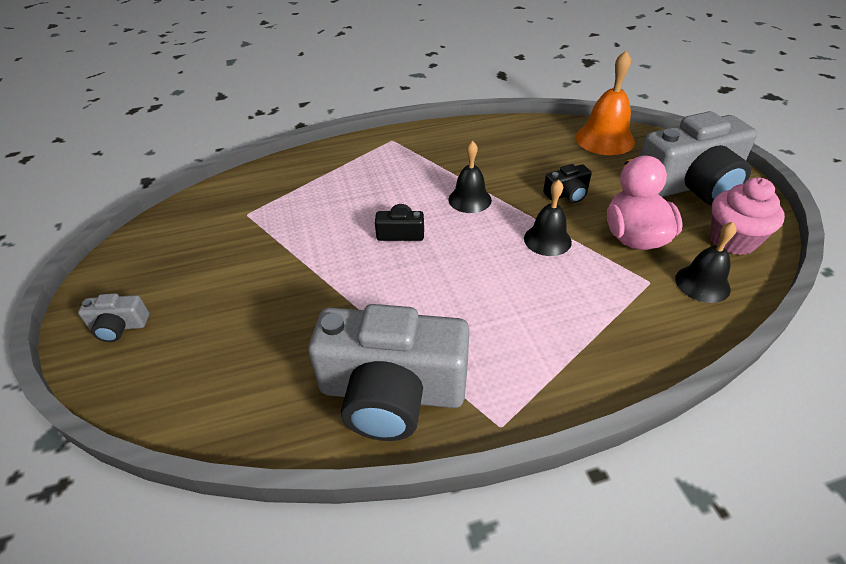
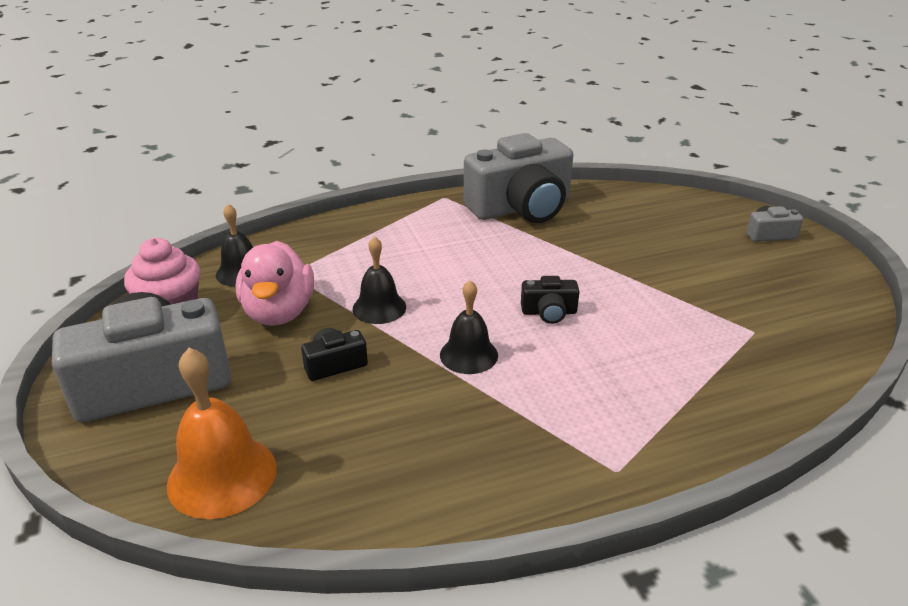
camera: 175 degrees right, 10 degrees down
grey camera [308,304,470,441] -> grey camera turned 150 degrees clockwise [464,133,573,223]

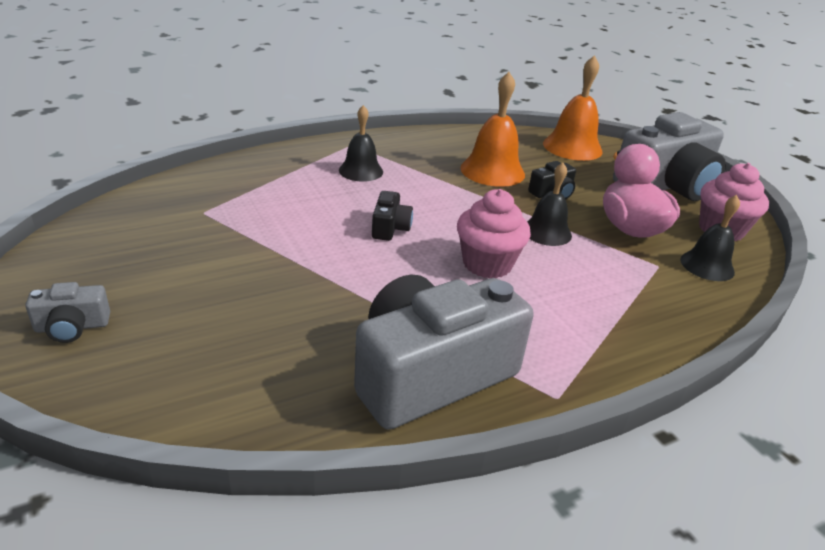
camera: 170 degrees right, 0 degrees up
black bell [440,280,498,374] -> black bell moved to [339,105,383,182]
black camera [521,276,580,324] -> black camera turned 105 degrees clockwise [372,191,413,241]
none -> pink cupcake [457,189,531,278]
none -> orange bell [460,72,525,187]

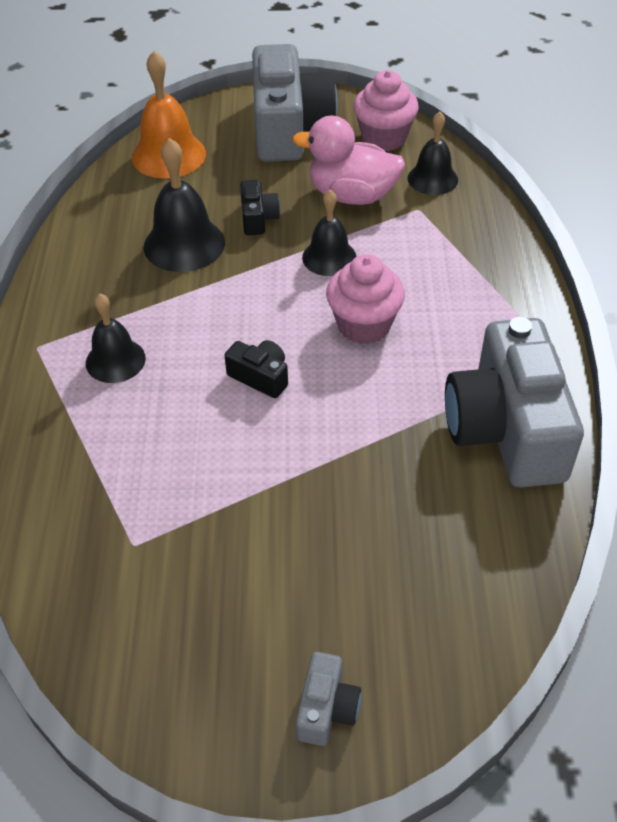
camera: 60 degrees left, 15 degrees up
orange bell [460,72,525,187] -> black bell [144,138,225,272]

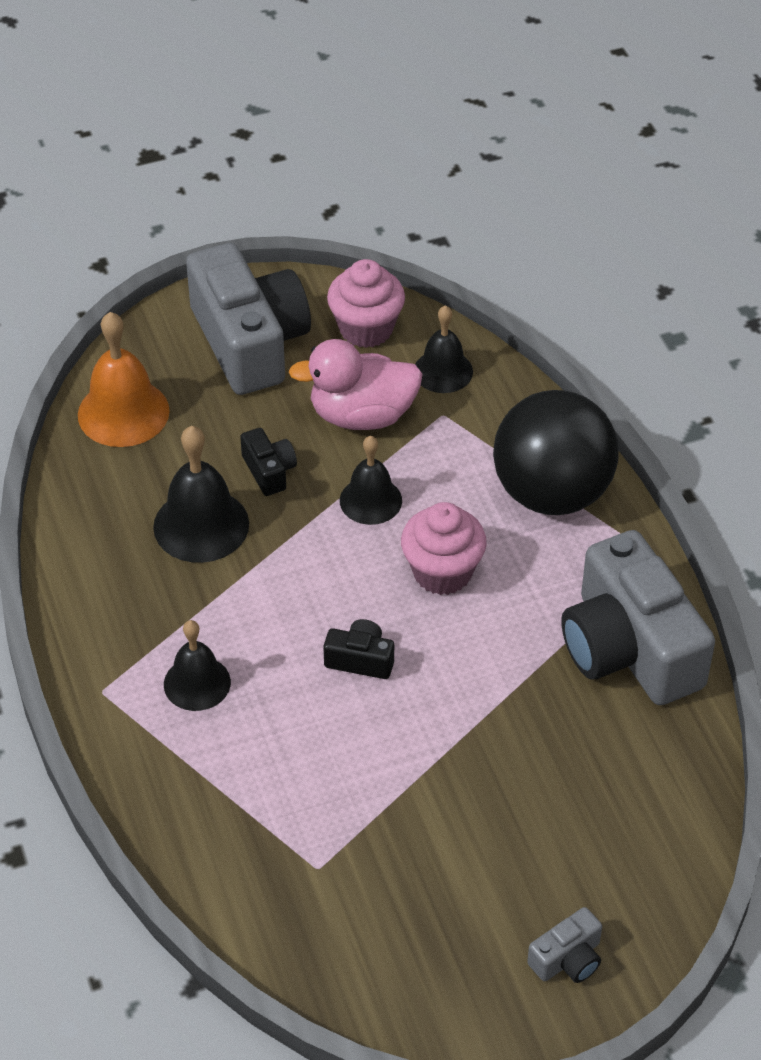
camera: 20 degrees left, 0 degrees up
grey camera [296,652,361,746] -> grey camera turned 60 degrees clockwise [527,907,602,983]
none -> black ball [493,390,619,515]

